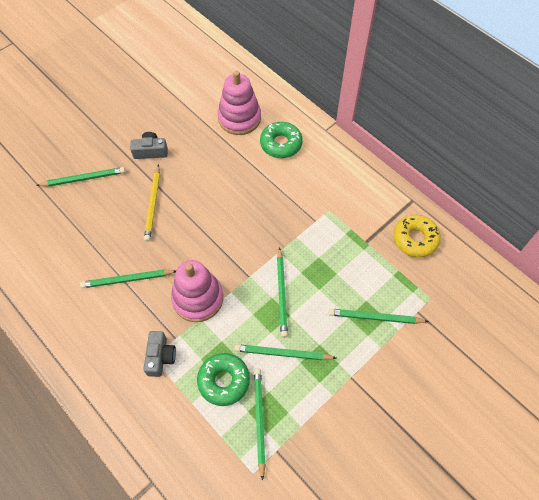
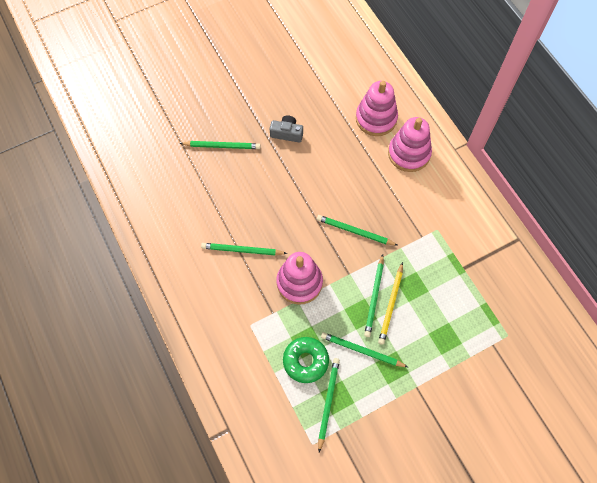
camera: 15 degrees right, 5 degrees up
grey camera [143,331,176,377] -> none
yellow pencil [144,164,160,242] -> yellow pencil moved to [378,262,403,345]
green donut [260,122,303,158] -> pink stacking toy [388,117,432,172]
green pencil [329,309,429,324] -> green pencil moved to [317,215,398,246]
yellow donut [393,215,441,257] -> none

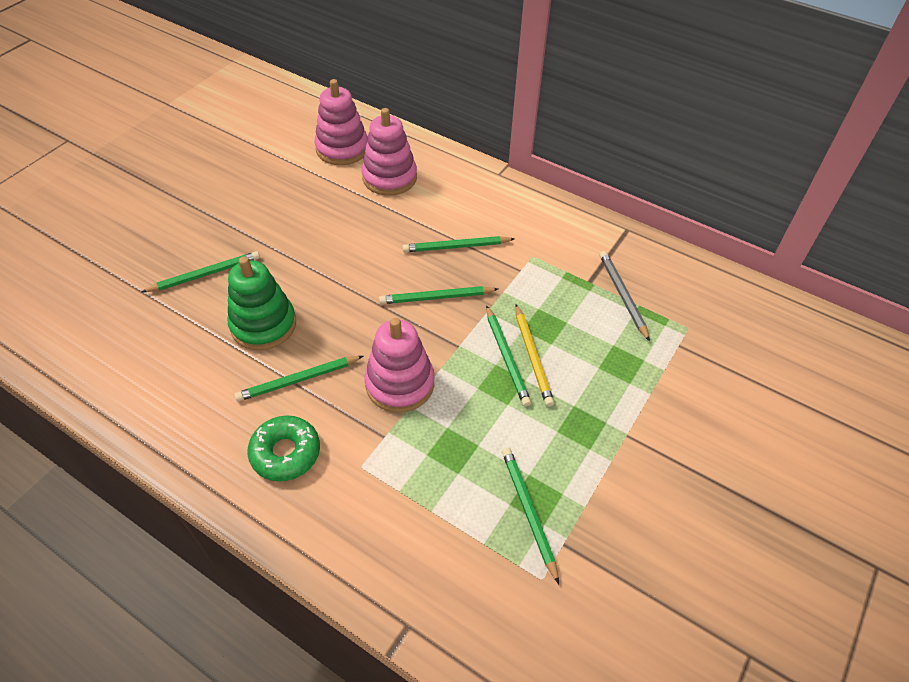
camera: 30 degrees left, 15 degrees down
grey camera [270,115,303,143] -> none
green donut [283,337,329,383] -> green donut moved to [247,415,320,481]
green pencil [321,332,408,367] -> green pencil moved to [402,236,515,252]
pink stacking toy [388,117,432,172] -> pink stacking toy moved to [314,79,368,165]
none -> green stacking toy [227,256,296,350]
none -> grey pencil [600,251,650,342]

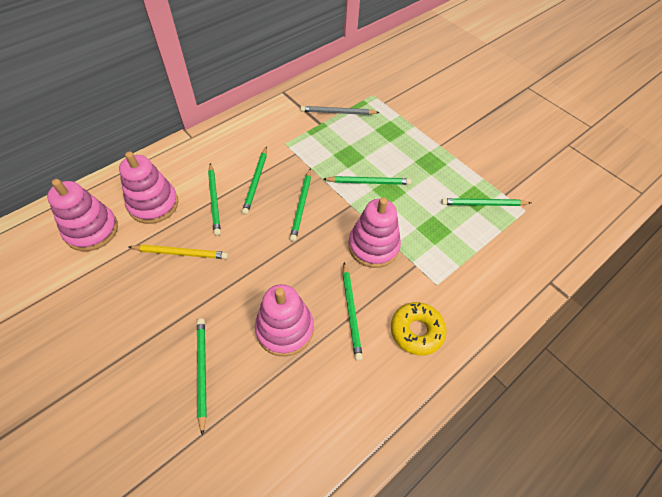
camera: 75 degrees left, 5 degrees up
green stacking toy [227,256,296,350] -> pink stacking toy [255,284,314,357]
green donut [247,415,320,481] -> yellow donut [391,302,446,356]
yellow pencil [515,304,554,407] -> yellow pencil moved to [129,244,228,259]
none -> green pencil [208,163,221,236]

